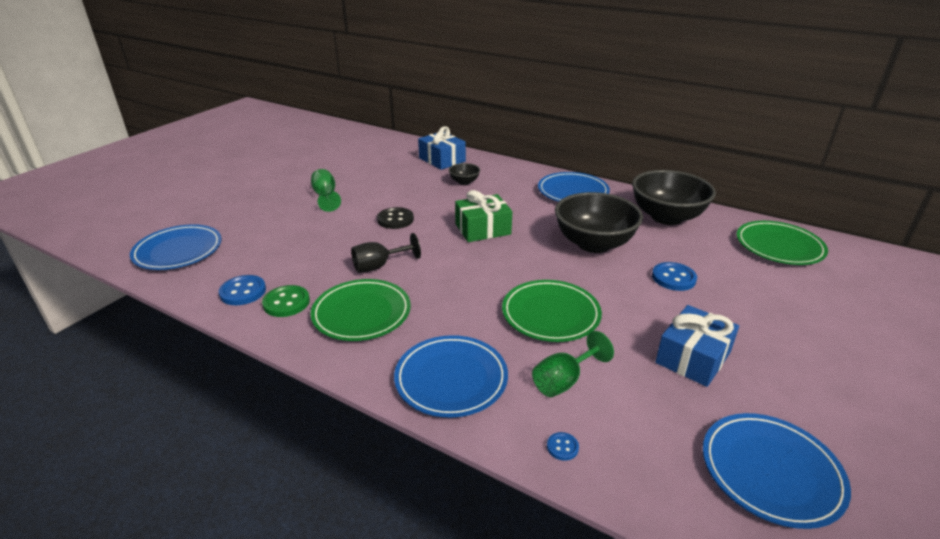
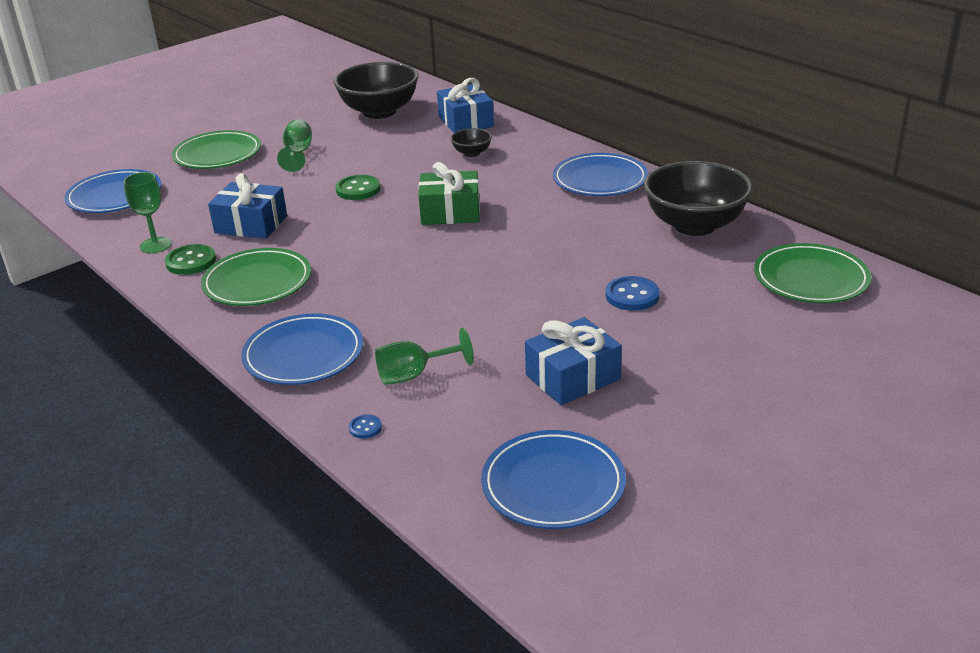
camera: 20 degrees right, 0 degrees up
blue button [219,275,266,305] -> green goblet [123,172,172,253]
black goblet [351,233,421,273] -> none
black button [377,207,414,229] -> green button [335,175,380,200]
green plate [502,280,602,342] -> green plate moved to [172,130,261,169]
black bowl [555,192,643,253] -> black bowl moved to [333,62,419,119]
none -> blue gift [208,173,287,239]

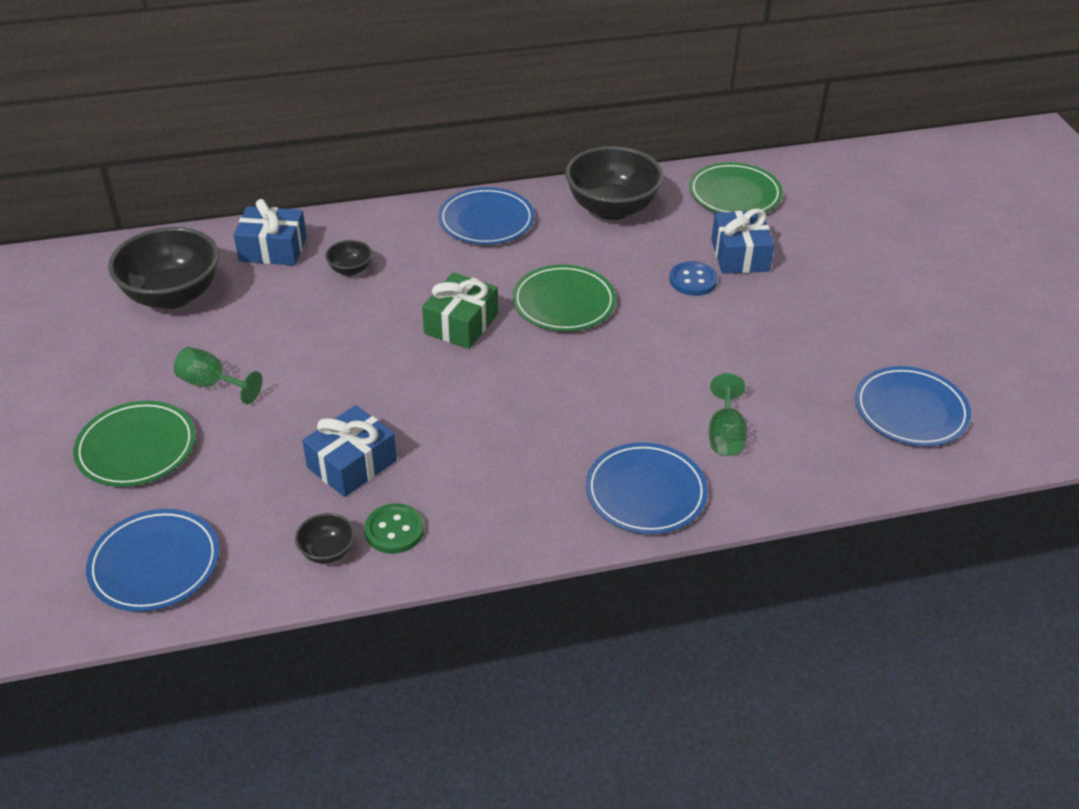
camera: 65 degrees left, 10 degrees up
green goblet [123,172,172,253] -> black bowl [295,513,355,564]
green plate [201,248,311,306] -> green plate moved to [512,265,616,331]
green button [335,175,380,200] -> none
blue button [349,414,382,439] -> none
blue gift [525,317,622,405] -> blue gift moved to [711,209,774,274]

